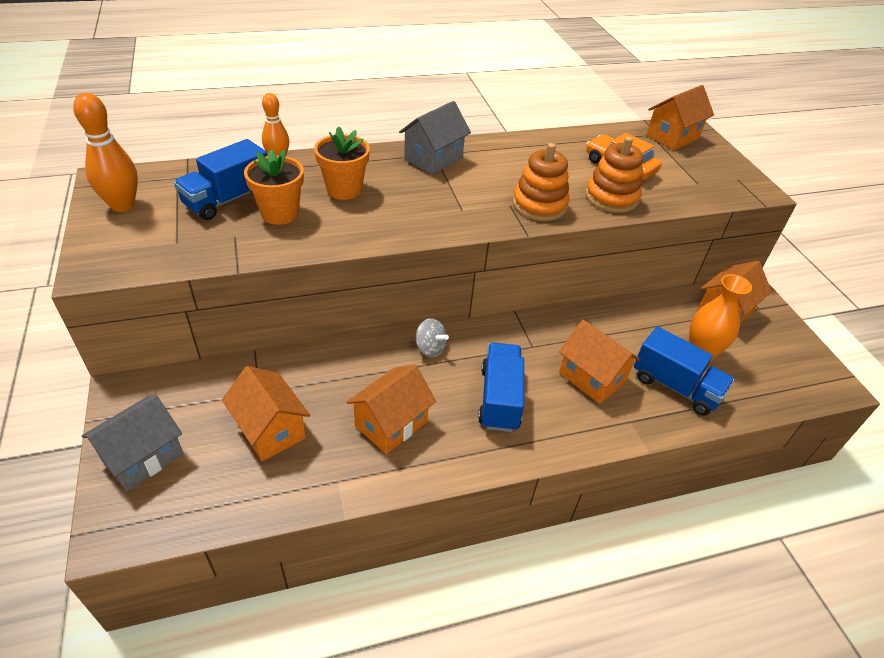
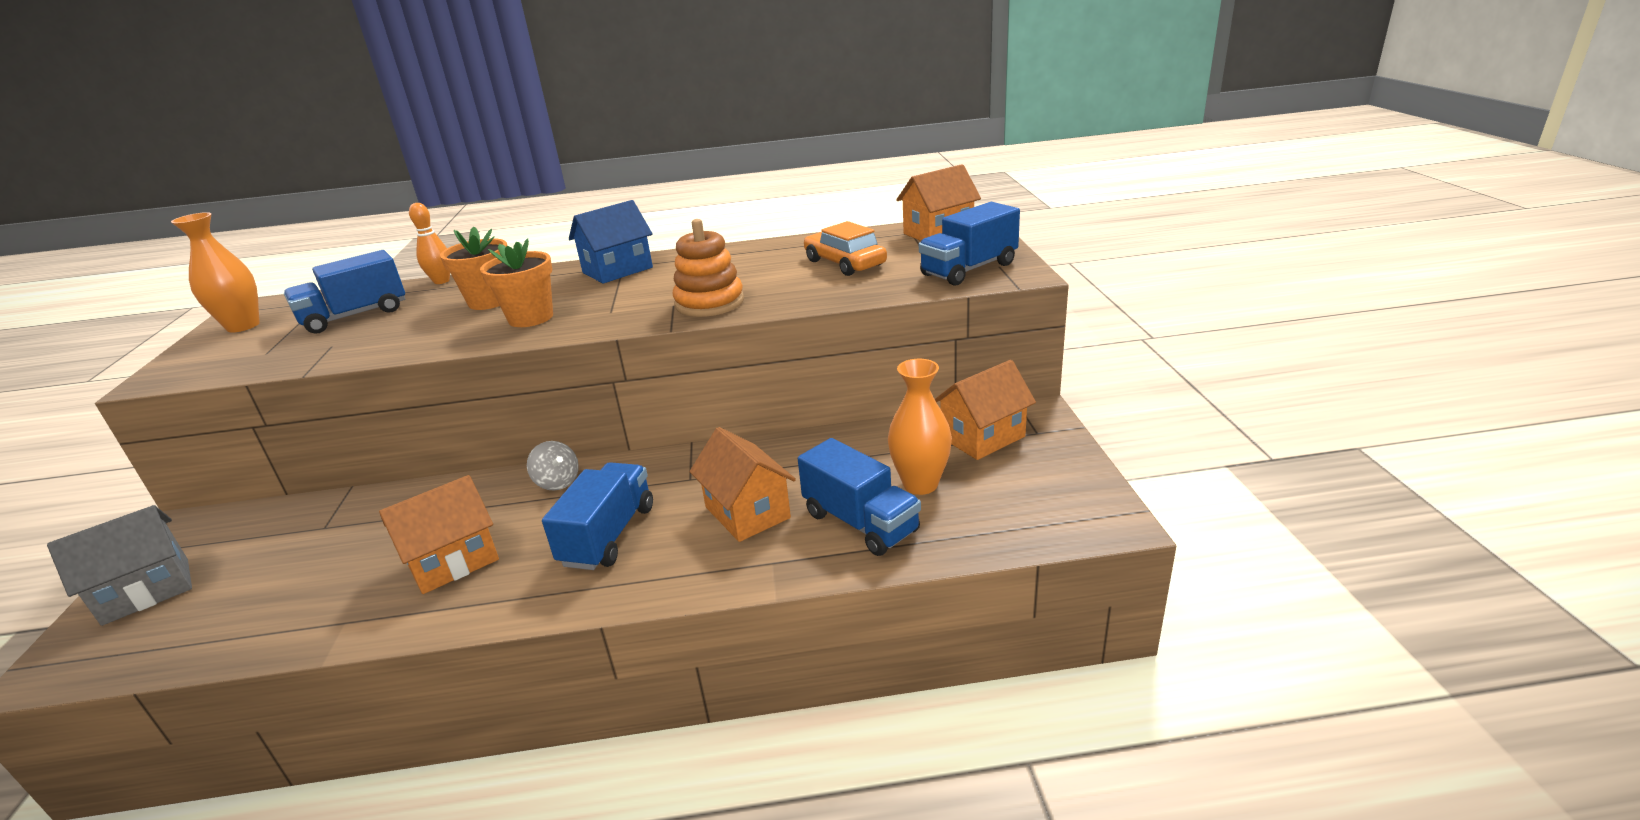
camera: 15 degrees right, 15 degrees down
orange bowling pin [73,93,138,212] -> orange vase [171,212,260,333]
orange house [222,366,310,461] -> none
orange flower pot [244,149,304,225] -> orange flower pot moved to [480,238,553,327]
grey house [399,101,471,175] -> blue house [569,200,653,284]
orange stacking toy [585,137,643,213] -> none
none -> blue truck [919,202,1020,286]

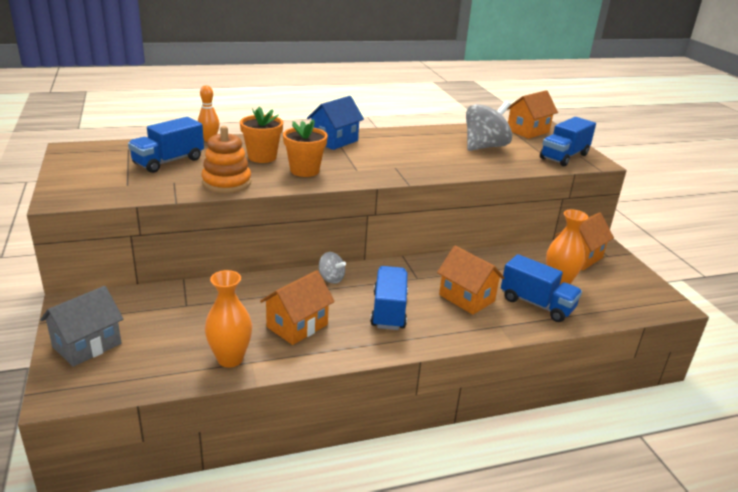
camera: 15 degrees left, 0 degrees up
orange vase [171,212,260,333] -> orange vase moved to [205,270,252,368]
orange stacking toy [673,219,744,317] -> orange stacking toy moved to [201,126,251,193]
orange car [804,221,887,276] -> grey spinning top [466,100,512,151]

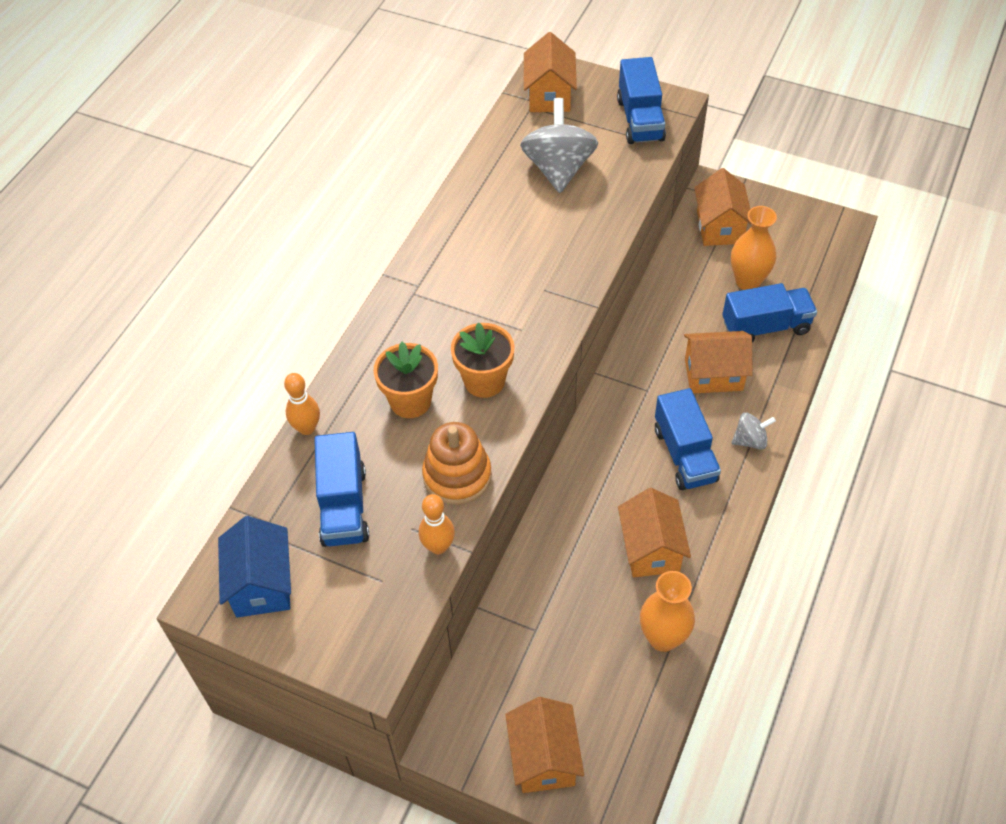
camera: 45 degrees left, 25 degrees up
grey house [40,286,123,367] -> orange house [505,697,584,793]
blue house [307,96,364,150] -> blue house moved to [218,516,291,618]
grey spinning top [319,252,346,284] -> grey spinning top moved to [731,412,776,450]
blue truck [370,266,408,330] -> blue truck turned 150 degrees counterclockwise [655,388,721,490]
none -> orange bowling pin [419,494,455,554]

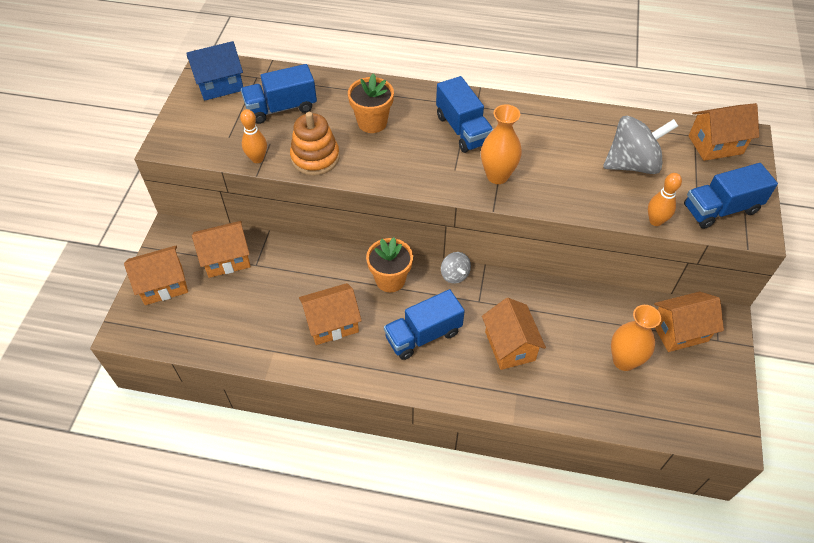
camera: 75 degrees right, 0 degrees up
orange bowling pin [284,373,320,435] -> orange bowling pin moved to [648,173,682,226]
orange flower pot [451,322,515,398] -> orange flower pot moved to [366,237,413,292]
orange vase [640,571,695,652] -> orange vase moved to [481,104,522,184]
blue truck [722,283,817,342] -> blue truck moved to [436,76,494,153]
grey spinning top [731,412,776,450] -> grey spinning top moved to [441,252,471,284]
none -> orange house [192,221,251,278]

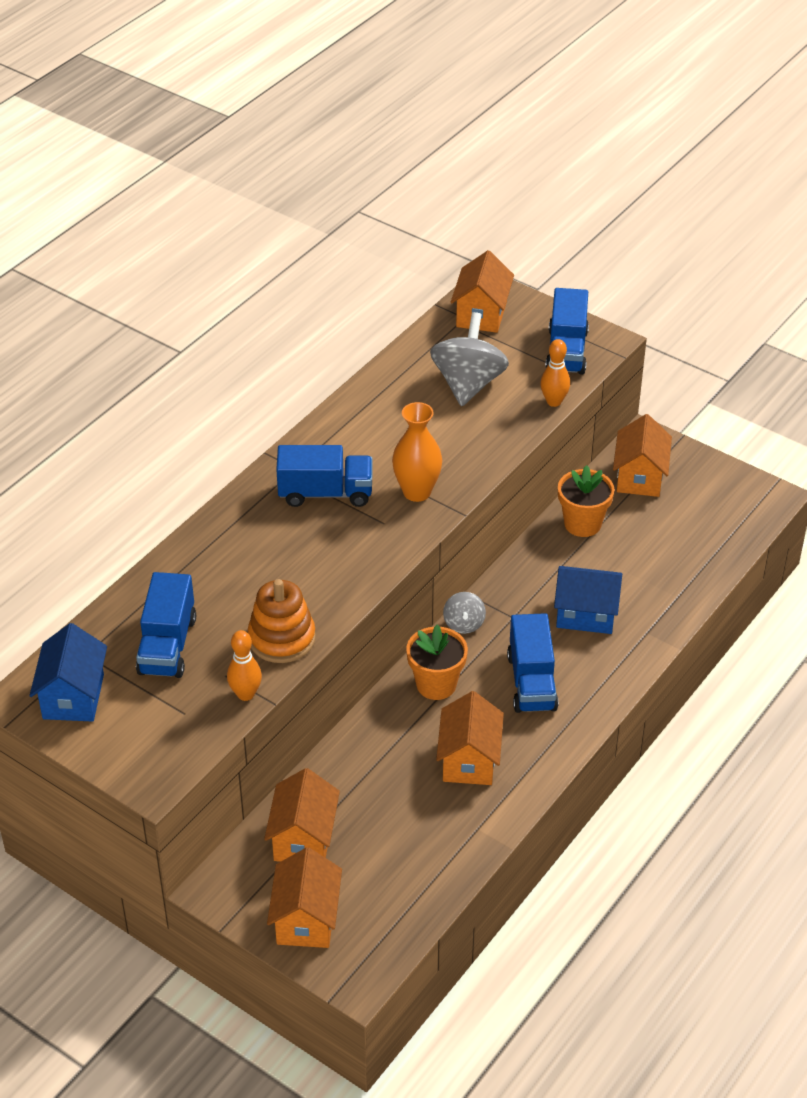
camera: 65 degrees left, 10 degrees down
orange flower pot [348,73,394,133] -> orange flower pot moved to [558,465,615,537]
grey spinning top [441,252,471,284] -> grey spinning top turned 90 degrees clockwise [443,592,486,634]
orange house [482,298,546,370] -> blue house [554,566,622,634]
orange vase [611,305,661,371] -> none

